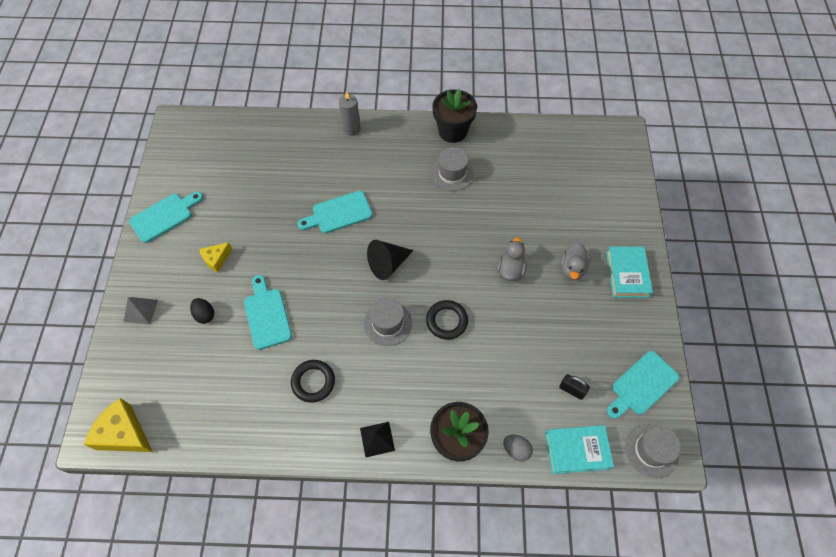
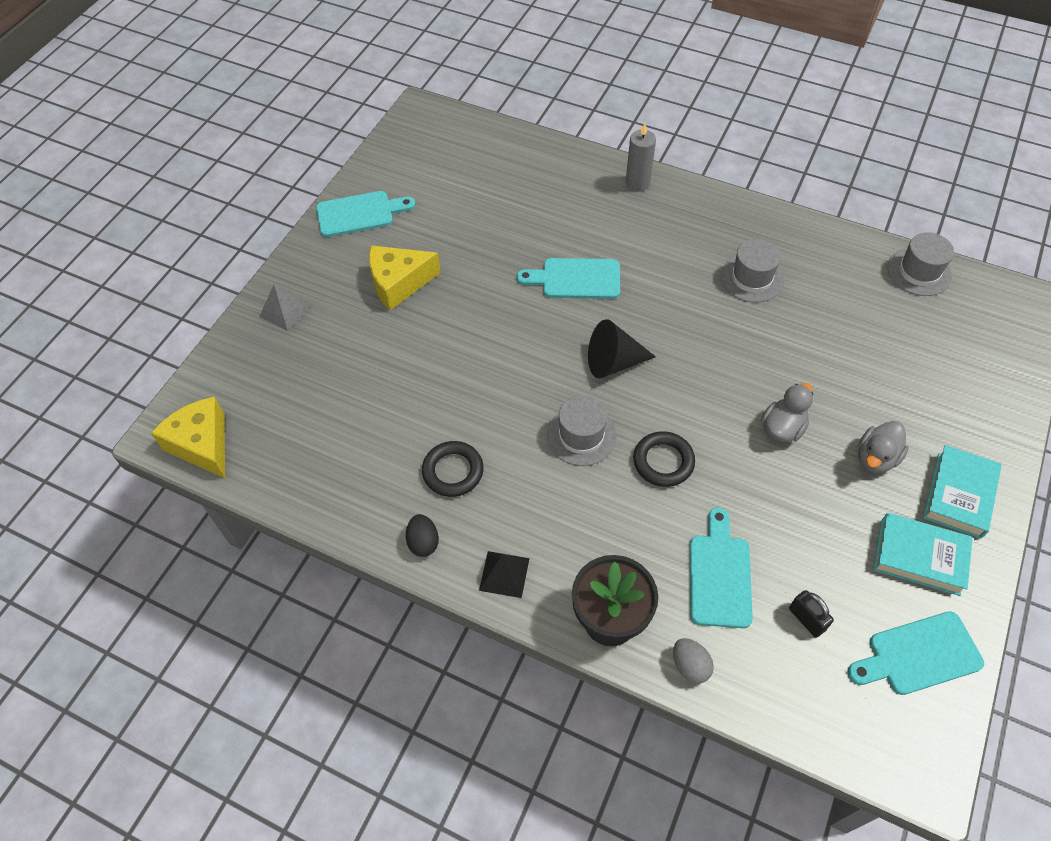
camera: 25 degrees right, 5 degrees down
black egg [190,298,214,324] -> black egg moved to [406,514,439,557]
yellow cheese [199,242,232,273] -> yellow cheese [369,246,441,310], size x1.71
turquoise cutting board [244,275,292,350] -> turquoise cutting board moved to [690,508,753,628]
black flower pot [432,89,477,143] -> none
turquoise book [545,425,614,474] -> turquoise book moved to [874,513,973,596]
grey hat [625,424,681,478] -> grey hat moved to [888,232,954,296]

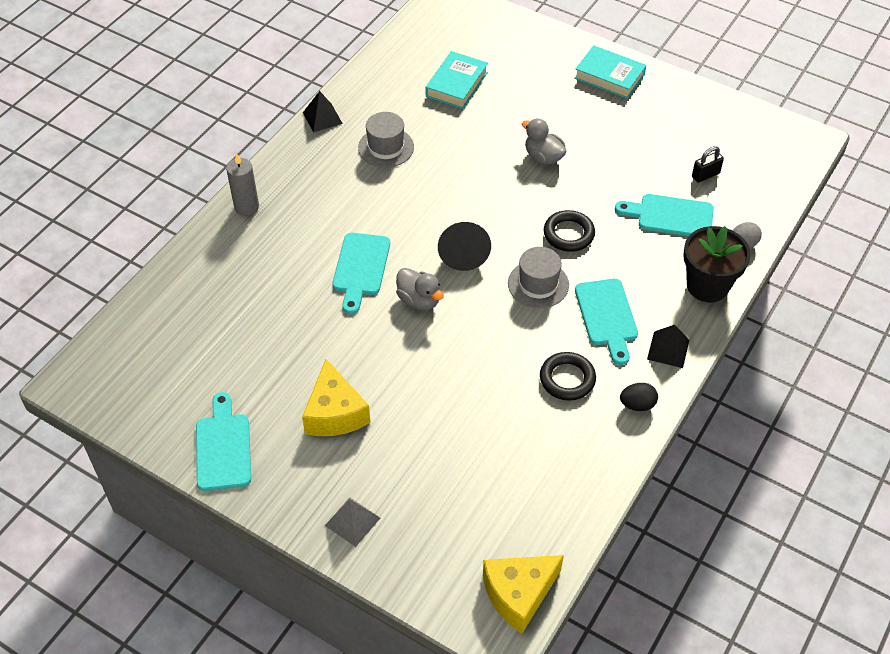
camera: 85 degrees left, 5 degrees down
turquoise cutting board [848,611,984,695] -> turquoise cutting board moved to [575,279,638,365]
grey duck [858,421,909,473] -> grey duck moved to [396,268,444,310]
turquoise book [874,513,973,596] -> turquoise book moved to [425,51,488,109]
grey hat [888,232,954,296] -> none
none -> black pyramid [303,91,343,132]

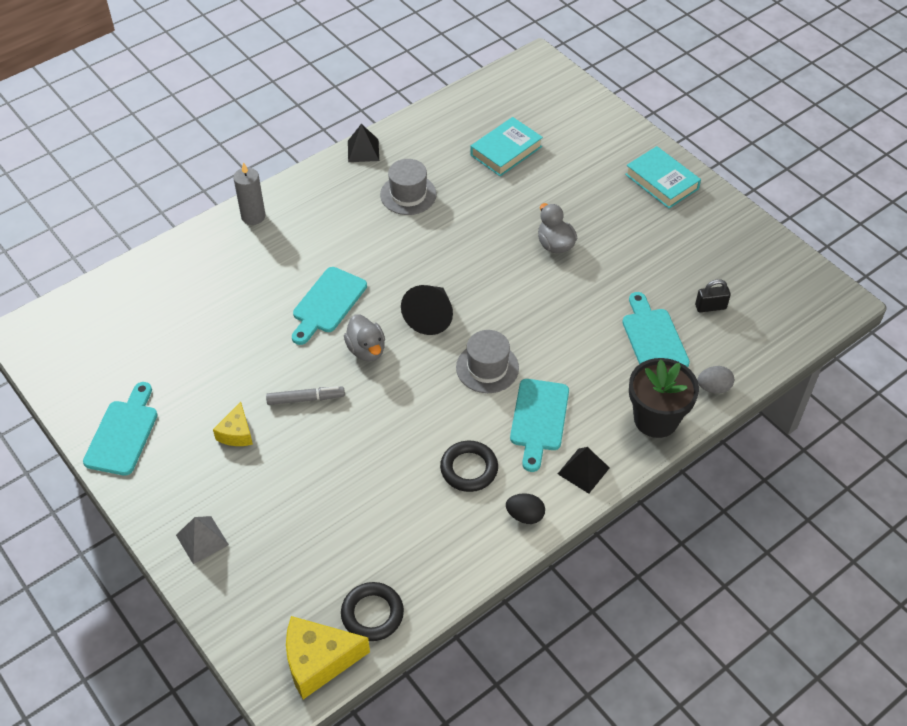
camera: 20 degrees right, 0 degrees up
yellow cheese [302,359,371,436] -> yellow cheese [213,402,253,446], size x0.59
black ring [544,210,595,252] -> black ring moved to [341,582,404,641]
turquoise cutting board [615,194,714,236] -> turquoise cutting board turned 45 degrees clockwise [623,292,690,367]
none -> grey marker [266,386,345,405]

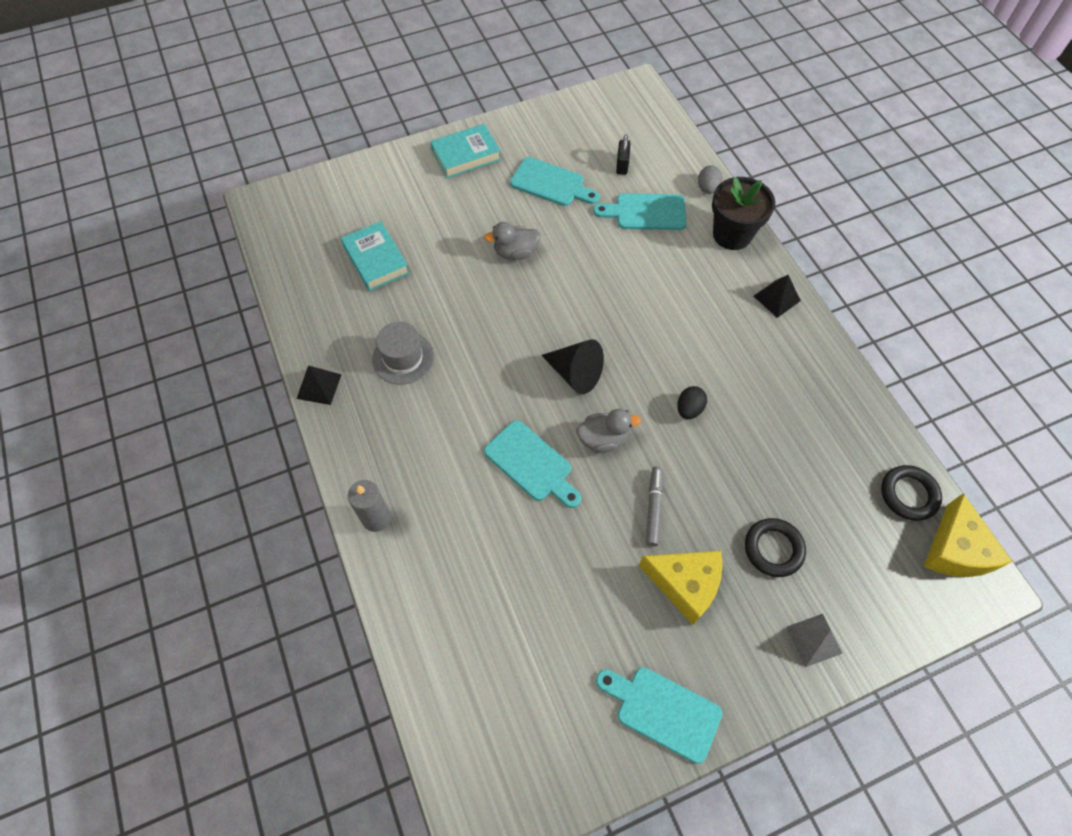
camera: 75 degrees left, 10 degrees up
yellow cheese [213,402,253,446] -> yellow cheese [639,551,723,625], size x1.71
black ring [440,441,498,492] -> black ring moved to [745,518,806,577]
grey hat [456,330,519,393] -> none
black egg [506,493,545,524] -> black egg moved to [677,386,707,419]
turquoise cutting board [510,379,569,472] -> turquoise cutting board moved to [510,157,600,206]

